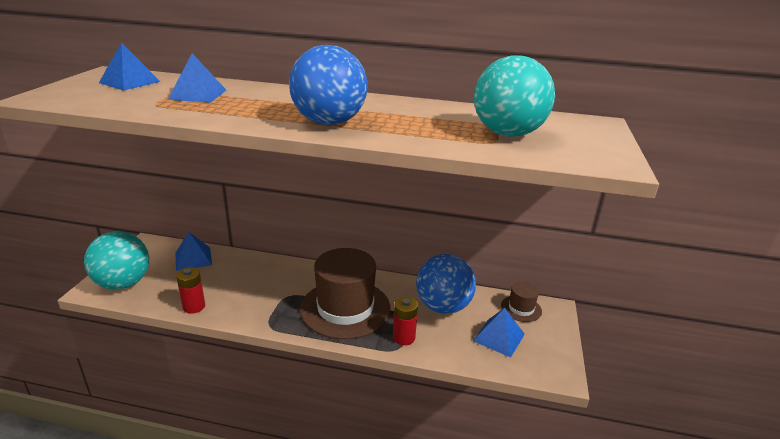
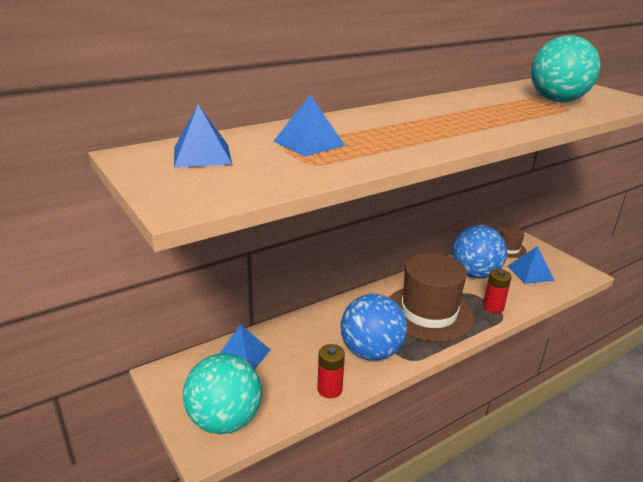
camera: 45 degrees left, 0 degrees up
blue ball [289,45,368,125] -> blue ball moved to [341,294,407,361]

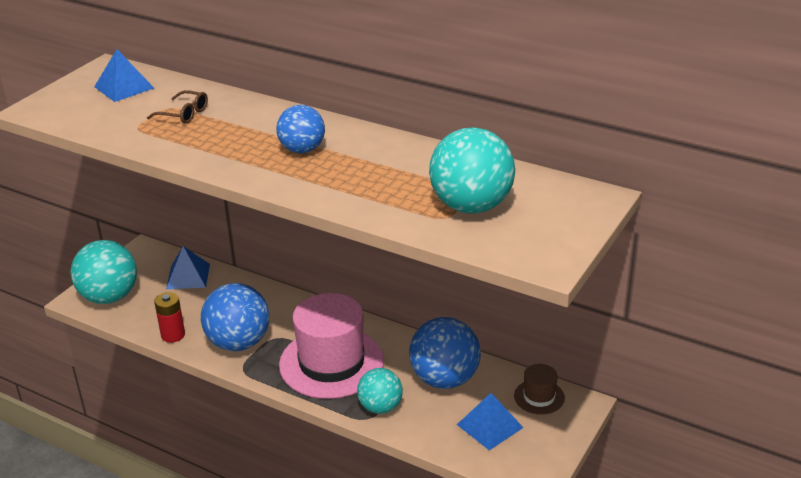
camera: 65 degrees right, 5 degrees up
blue pyramid [273,95,345,157] -> brown glasses [147,90,208,124]
brown hat [389,253,475,342] -> pink hat [279,293,384,399]
red battery [483,269,512,313] -> turquoise ball [357,368,403,414]
none -> blue ball [276,105,325,153]

